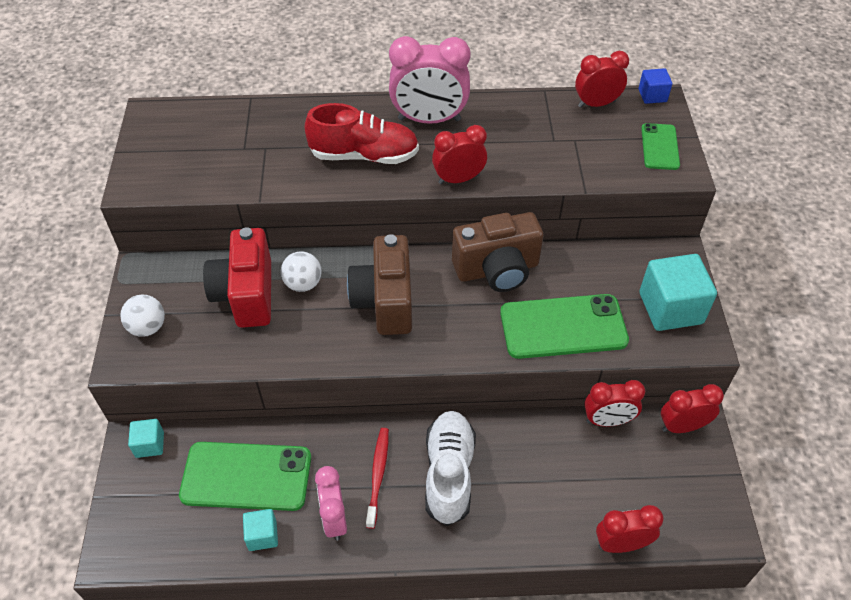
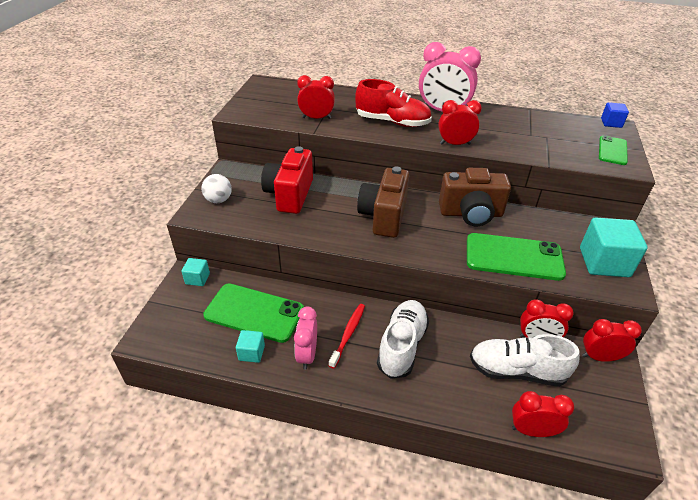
camera: 15 degrees right, 10 degrees down
white ball [281,251,322,292] -> none
red clock [575,51,629,108] -> red clock moved to [297,75,335,119]
none -> white shoe [470,334,580,386]

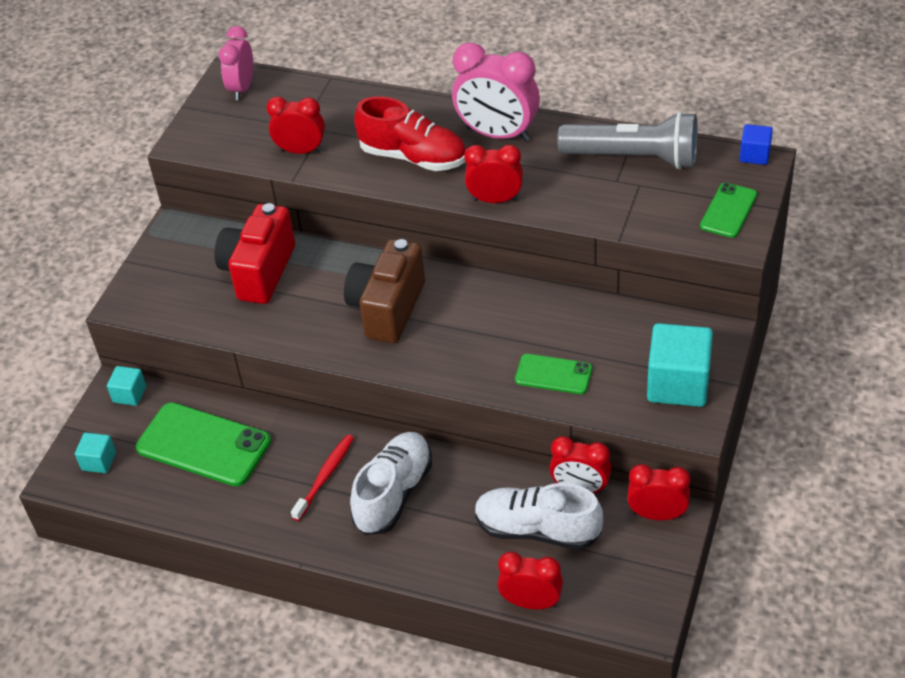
camera: 10 degrees right, 5 degrees up
white ball [201,174,232,203] -> none
turquoise cube [236,330,265,363] -> turquoise cube moved to [75,432,116,473]
pink clock [294,307,317,370] -> pink clock moved to [219,26,253,100]
brown camera [439,168,511,226] -> none
green phone [467,233,566,281] -> green phone [515,354,592,394], size x0.56
none -> grey flashlight [557,111,698,169]

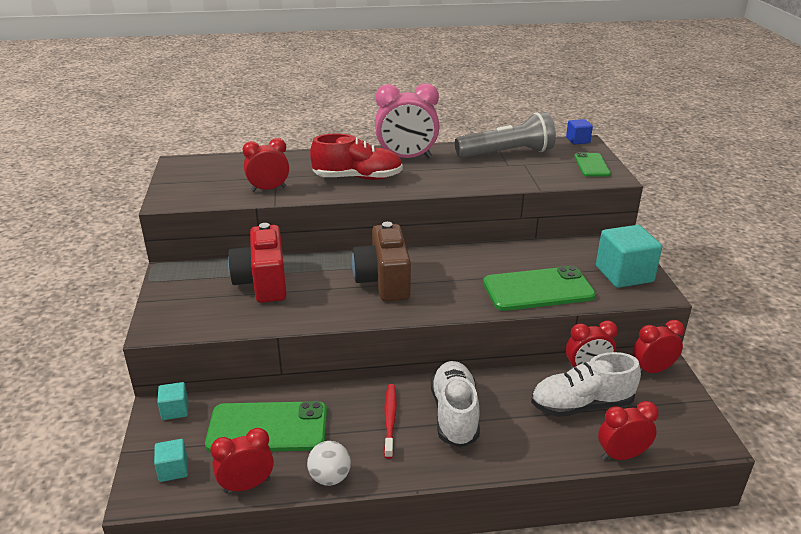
camera: 30 degrees left, 15 degrees down
pink clock [219,26,253,100] -> none
red clock [464,145,523,203] -> red clock moved to [211,428,274,493]
green phone [515,354,592,394] -> green phone [483,266,596,311], size x1.79
none -> white ball [307,441,351,486]

